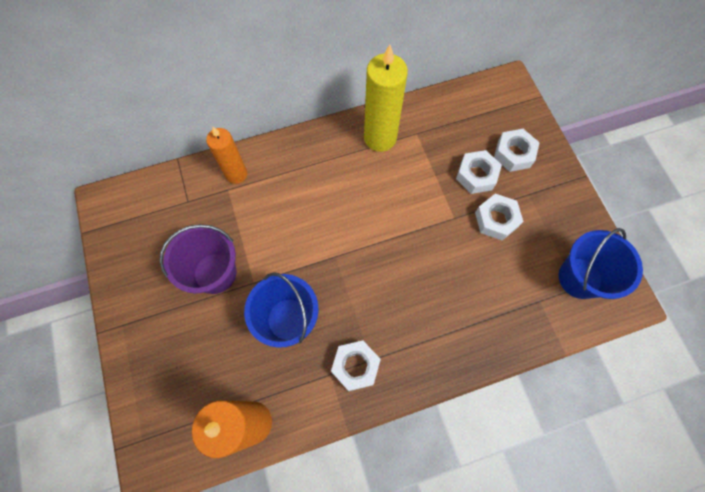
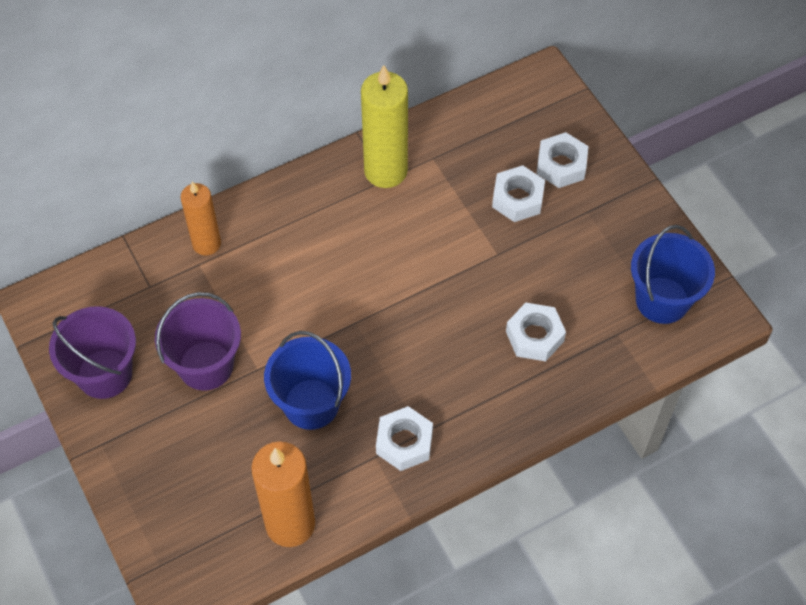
camera: 10 degrees left, 10 degrees down
white nut [475,194,524,240] -> white nut moved to [506,303,566,361]
none -> purple bucket [49,306,136,399]

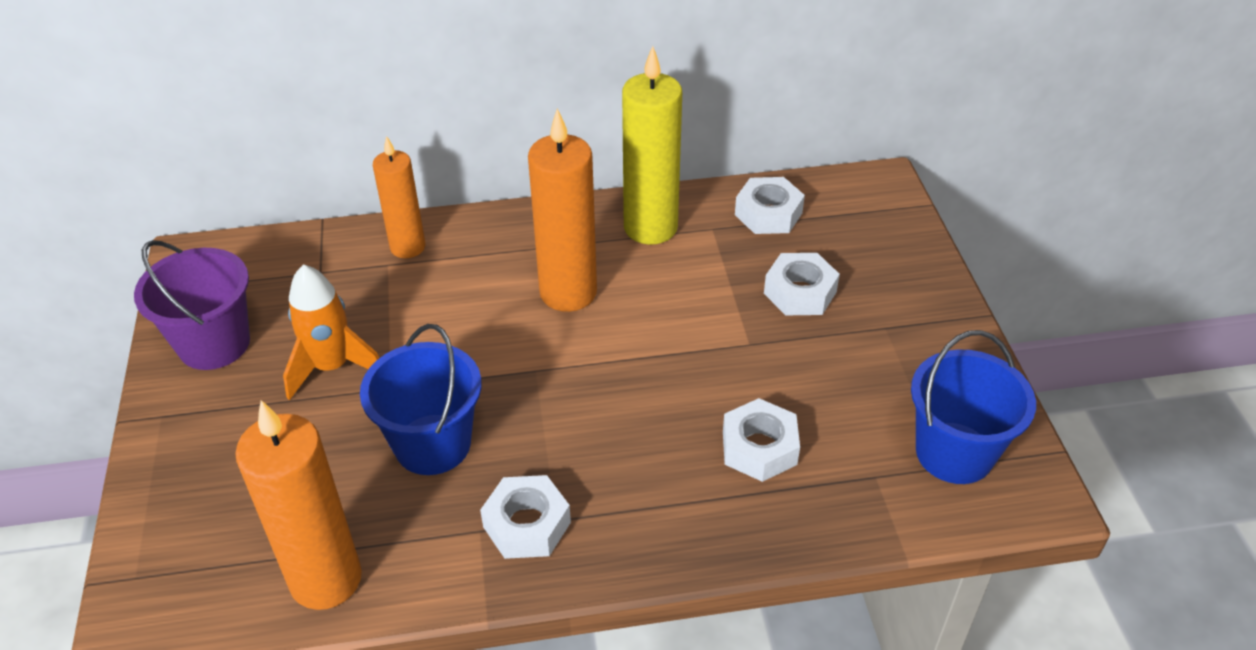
camera: 20 degrees right, 15 degrees down
purple bucket [155,292,241,391] -> orange rocket [283,264,379,400]
white nut [536,132,589,188] -> white nut moved to [735,177,805,234]
none -> orange candle [528,109,597,312]

